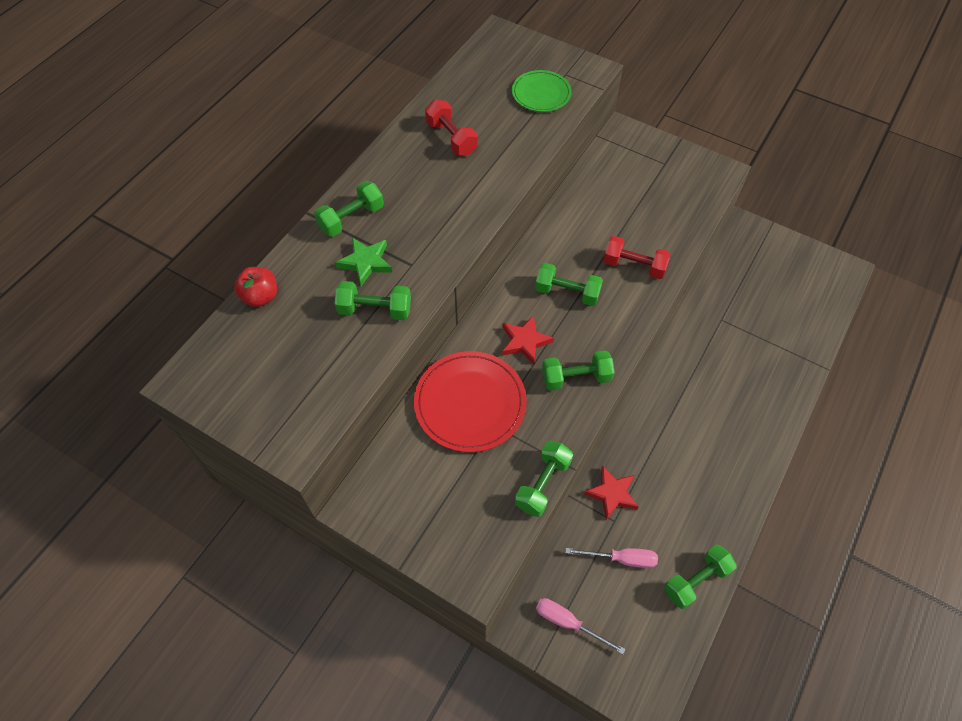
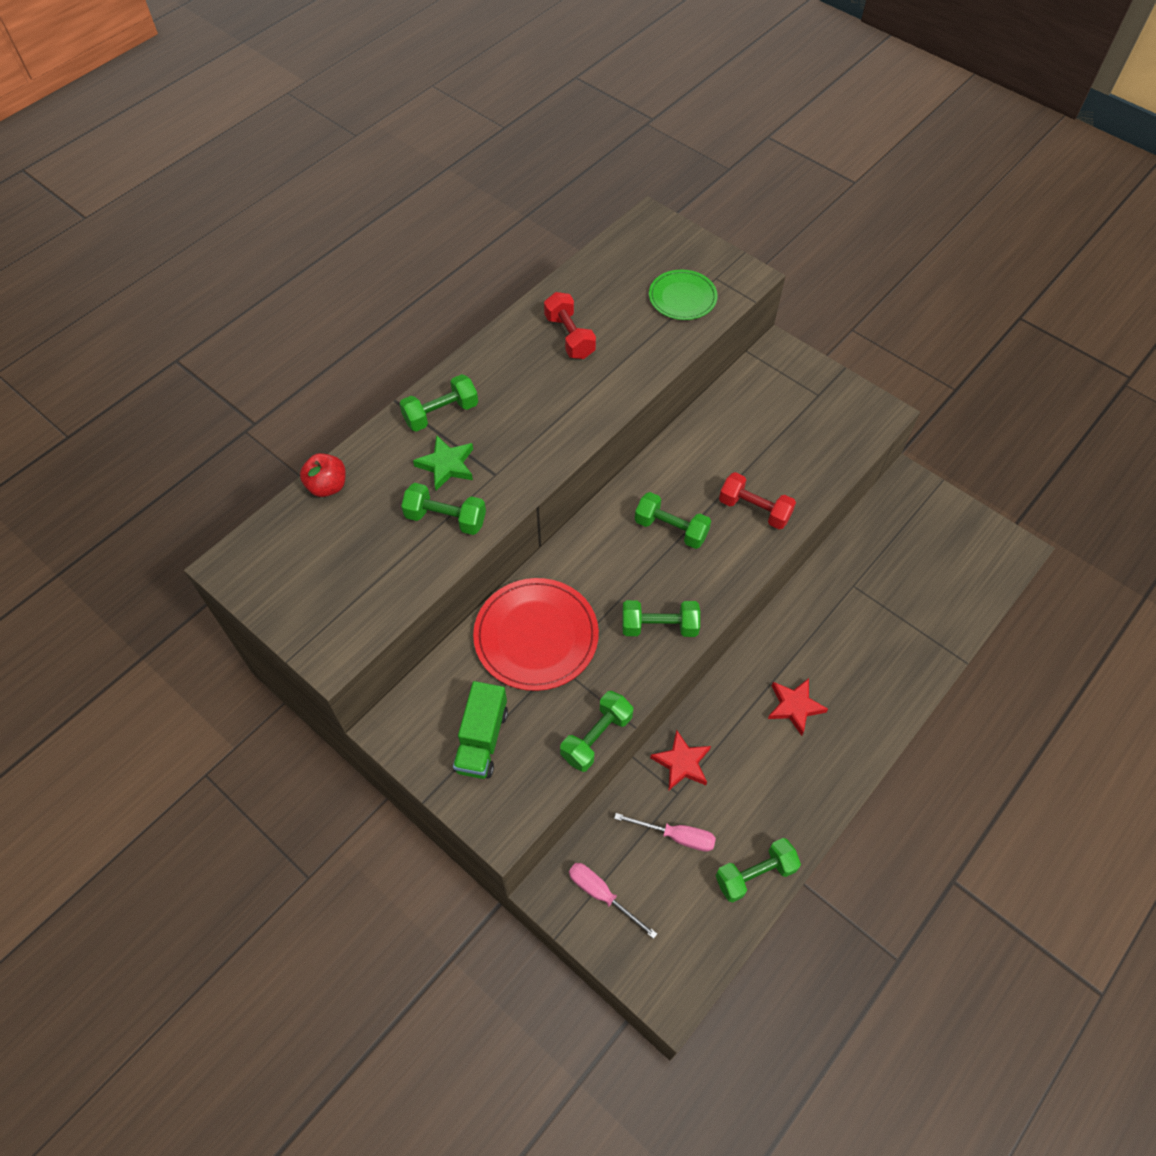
camera: 10 degrees right, 0 degrees up
red star [502,315,554,365] -> red star moved to [768,678,828,736]
none -> green truck [453,681,508,779]

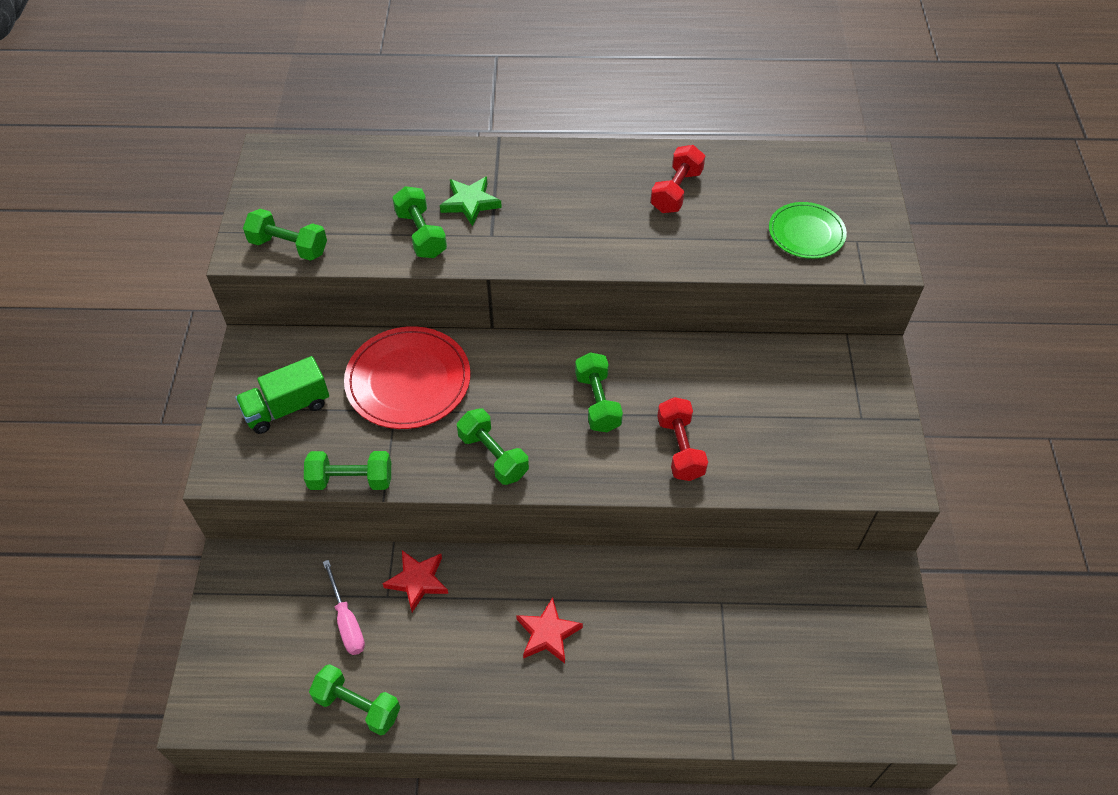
camera: 50 degrees right, 5 degrees down
red apple [300,453,346,497] -> none
green dumbbell [399,374,478,432] -> green dumbbell moved to [243,209,327,261]
pink screwdriver [569,863,657,939] -> none

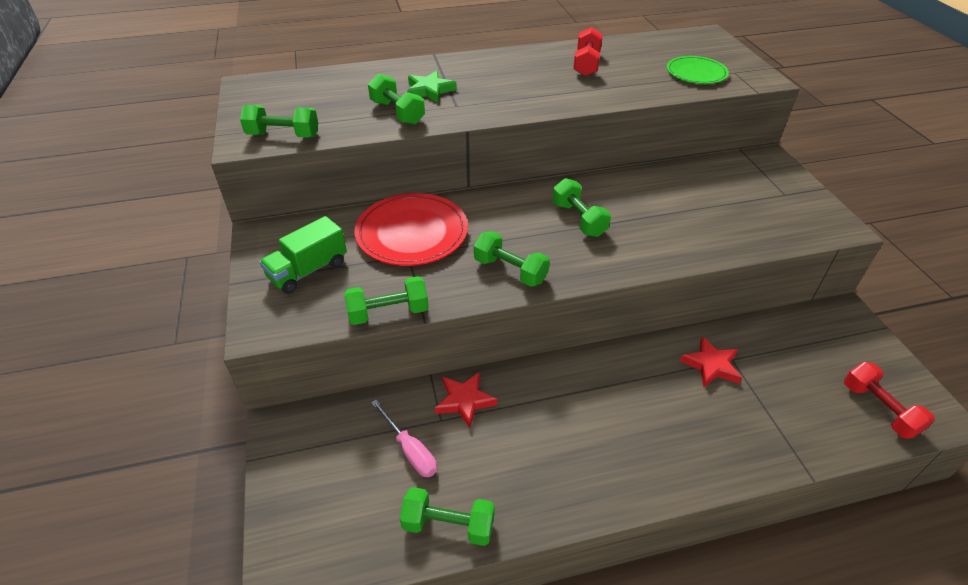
camera: 15 degrees left, 10 degrees down
red star [516,597,583,663] -> red star moved to [680,336,742,387]
red dumbbell [657,397,708,481] -> red dumbbell moved to [844,362,935,439]

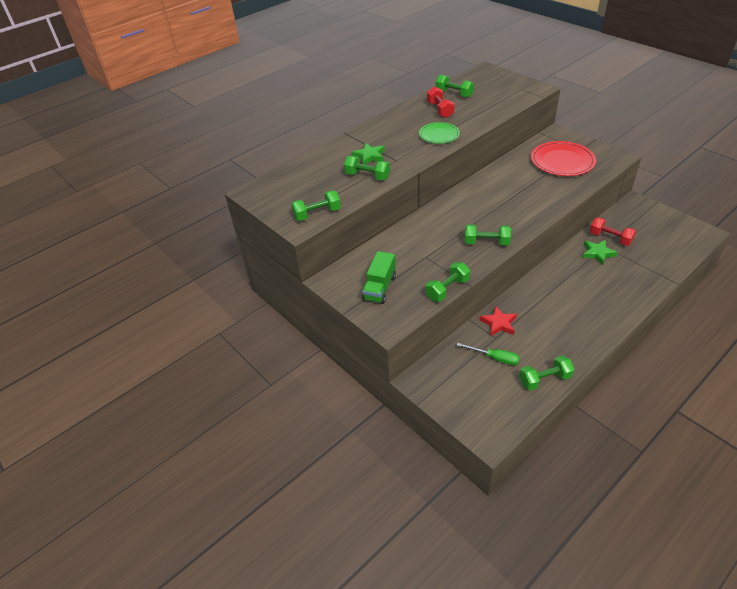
camera: 25 degrees left, 0 degrees up
red plate [355,193,468,266] -> red plate moved to [531,141,596,176]
pink screwdriver [371,400,437,477] -> green screwdriver [456,343,520,365]
green dumbbell [552,178,611,237] -> green dumbbell moved to [436,74,474,98]
green plate [666,56,729,84] -> green plate moved to [419,122,460,144]
red star [680,336,742,387] -> green star [582,240,618,265]
red dumbbell [844,362,935,439] -> red dumbbell moved to [590,217,636,246]

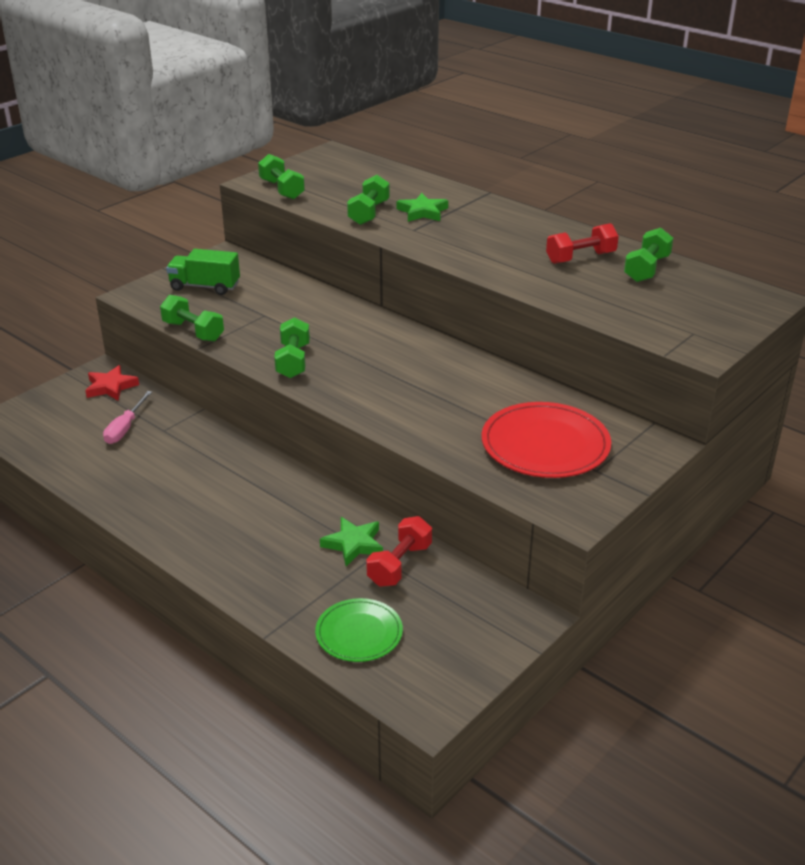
camera: 80 degrees right, 10 degrees down
green plate [419,122,460,144] -> green plate moved to [315,598,403,662]
green screwdriver [456,343,520,365] -> pink screwdriver [103,391,152,444]
red star [479,306,517,336] -> red star moved to [85,365,139,401]
green dumbbell [519,355,574,391] -> none

